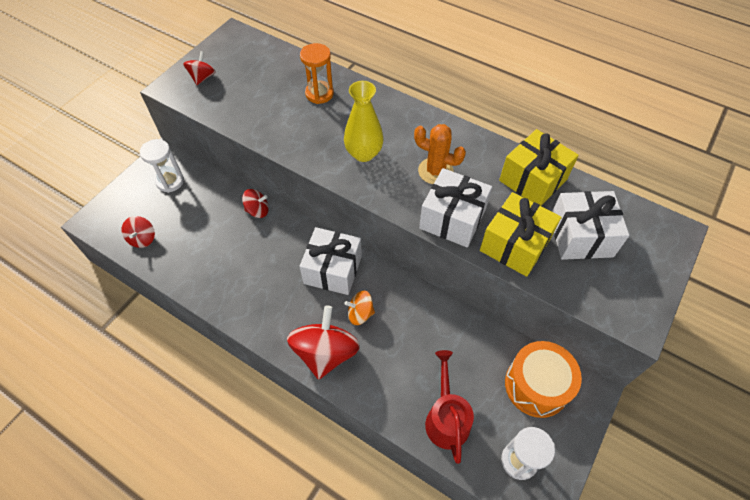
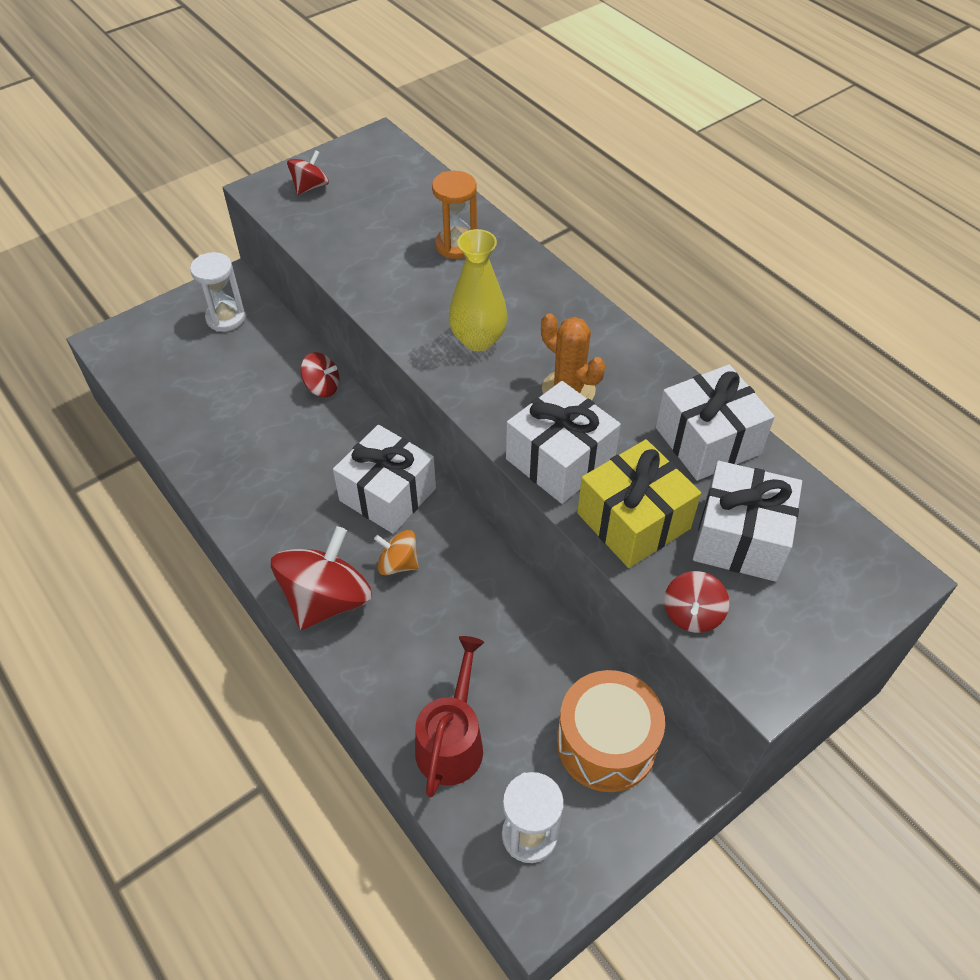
camera: 20 degrees right, 5 degrees down
red spinning top [122,216,155,248] -> red spinning top moved to [664,571,729,633]
yellow gift [499,129,579,206] -> white gift [656,364,775,481]

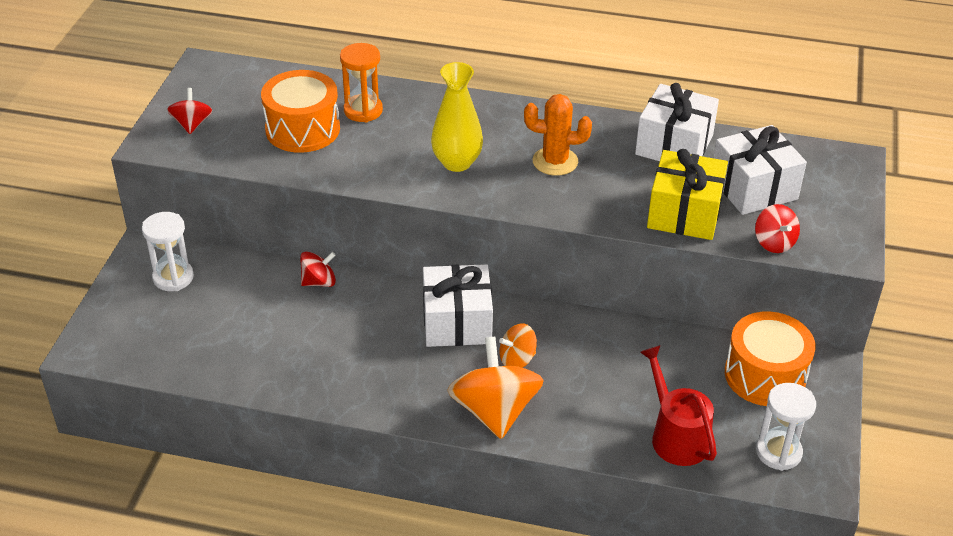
camera: 40 degrees left, 10 degrees down
red spinning top [271,526,372,630] -> orange spinning top [447,337,544,439]
white gift [506,381,621,504] -> none
none -> orange drum [261,70,340,153]

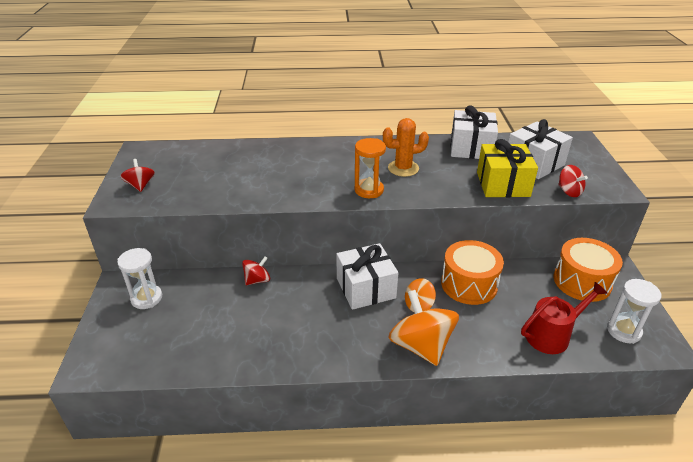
camera: 15 degrees left, 5 degrees down
orange drum [261,70,340,153] -> orange drum moved to [441,240,504,305]
orange hourglass [340,43,383,122] -> orange hourglass moved to [354,138,386,198]
yellow vase [431,62,483,172] -> none
red watering can [640,345,717,466] -> red watering can turned 105 degrees clockwise [521,282,608,354]

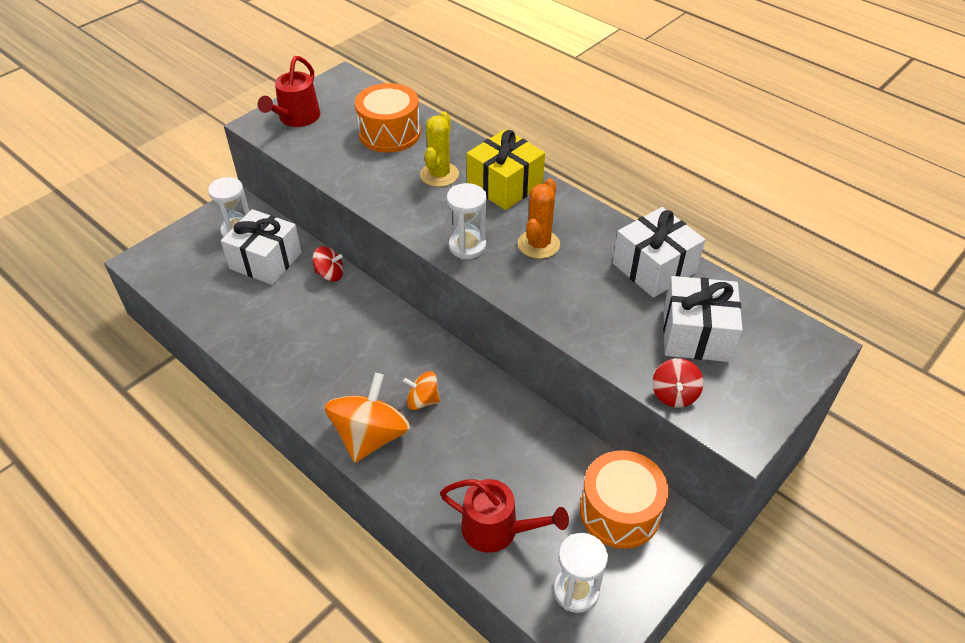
camera: 45 degrees right, 10 degrees up
red spinning top [120,159,155,192] -> red watering can [258,56,321,127]
white gift [336,243,398,310] -> white gift moved to [221,209,302,285]
orange hourglass [354,138,386,198] -> white hourglass [447,183,487,259]
orange cactus [383,118,429,177] -> orange cactus turned 75 degrees clockwise [518,178,560,259]
orange drum [441,240,504,305] -> orange drum moved to [355,83,421,153]
yellow gift [477,139,538,197] -> yellow gift moved to [466,129,545,210]
none -> yellow cactus [420,111,459,187]

